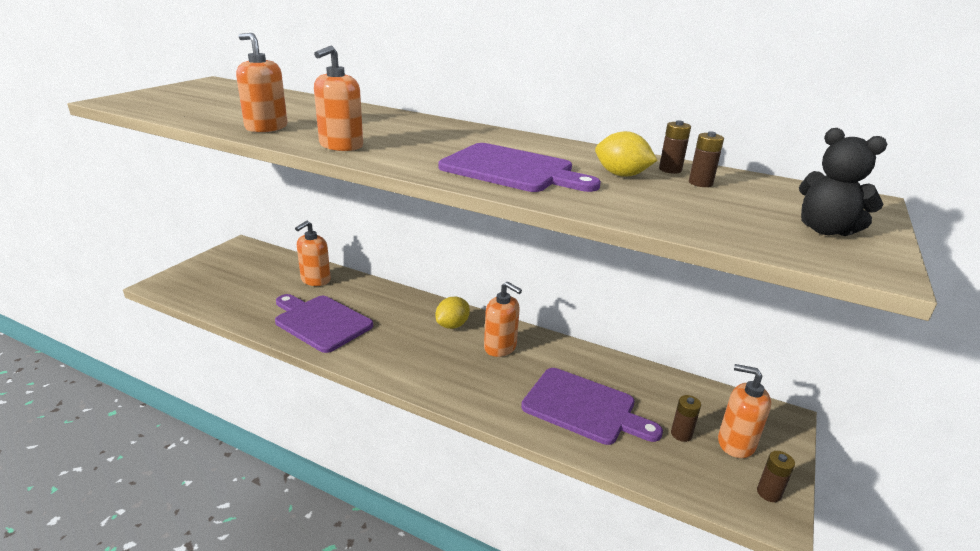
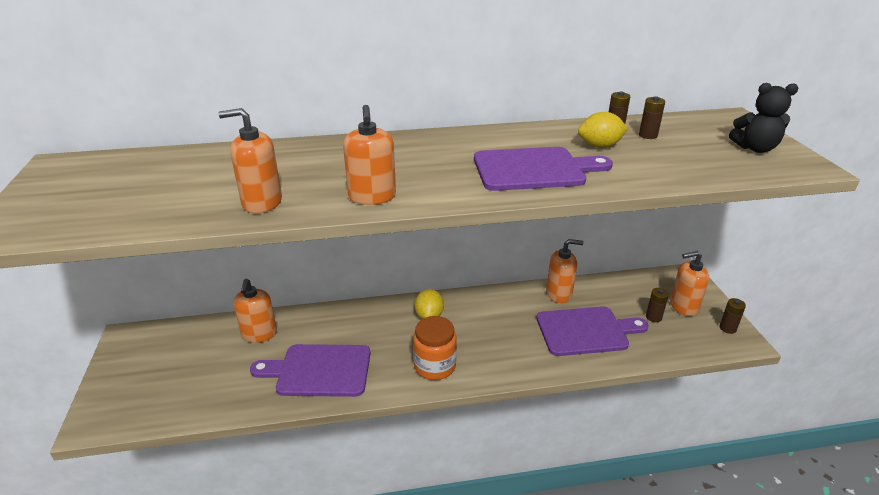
camera: 35 degrees left, 5 degrees up
orange soap dispenser [484,282,522,357] -> orange soap dispenser moved to [546,239,584,303]
none -> orange jar [413,316,457,380]

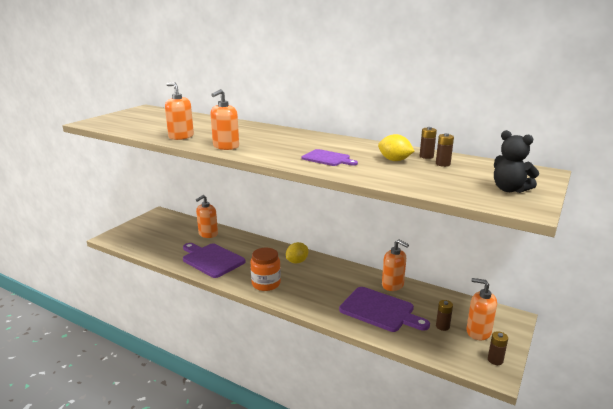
camera: 40 degrees right, 10 degrees down
purple cutting board [474,147,613,191] -> purple cutting board [302,149,358,166], size x0.59

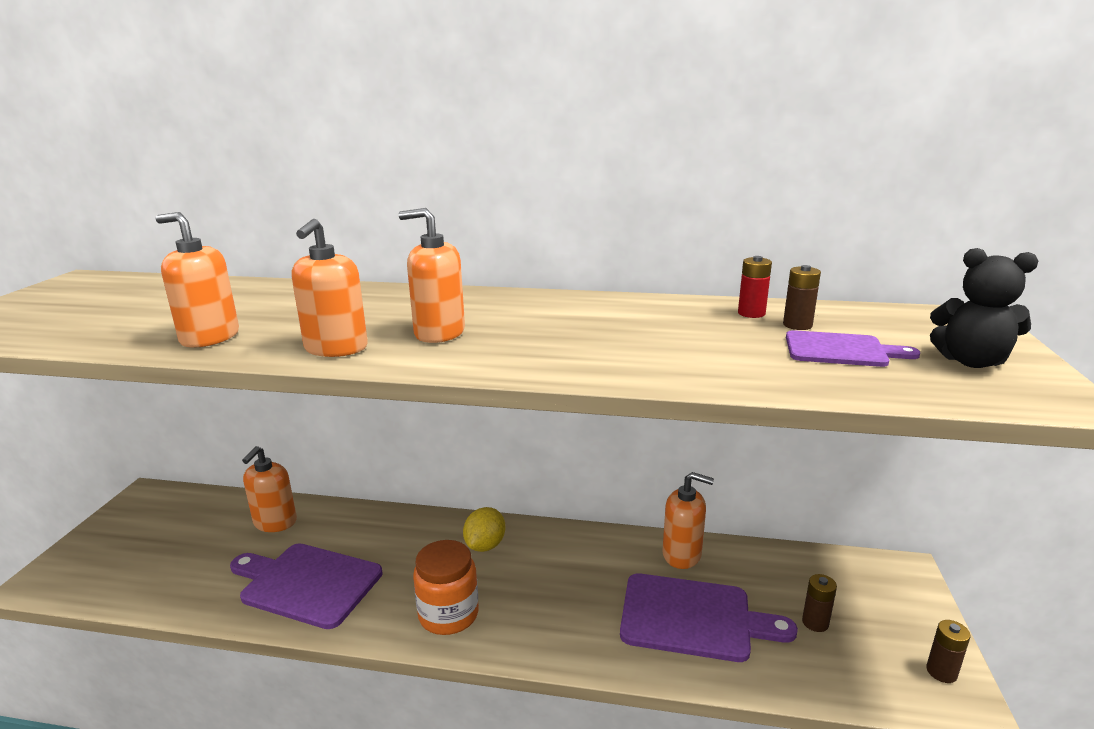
camera: 20 degrees left, 0 degrees up
purple cutting board [302,149,358,166] -> purple cutting board moved to [786,330,920,367]
yellow lemon [378,134,414,161] -> none
brown battery [420,127,437,159] -> red battery [738,256,772,318]
orange soap dispenser [466,278,497,340] -> orange soap dispenser moved to [399,208,465,343]

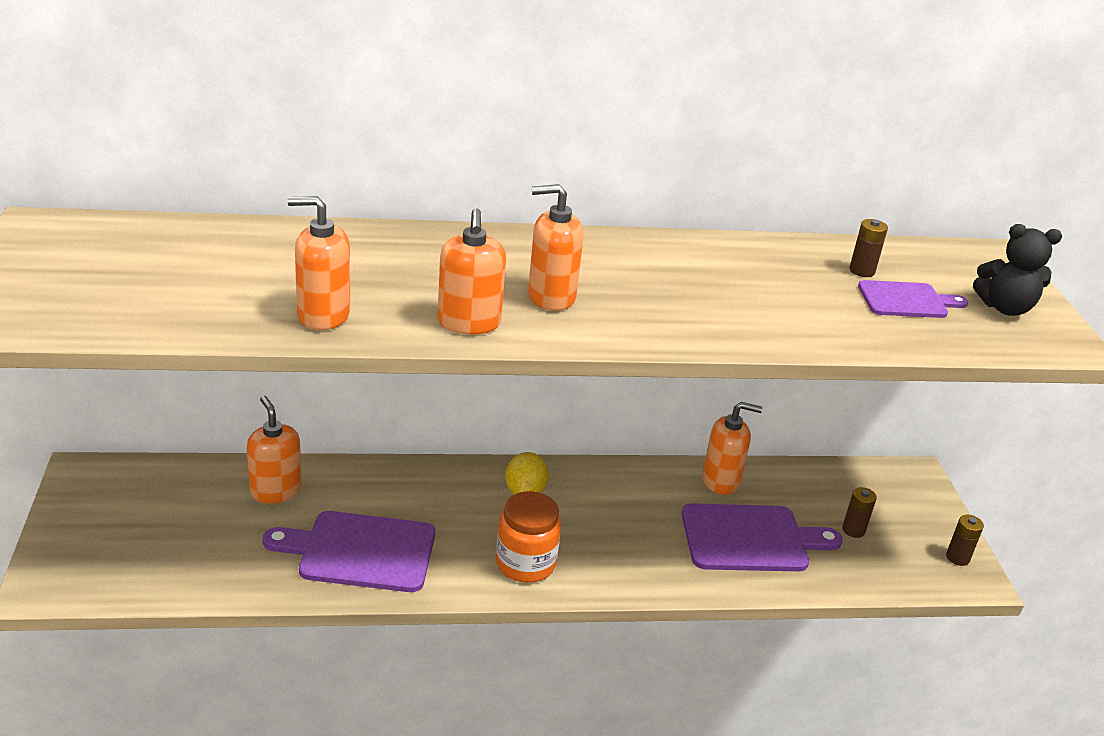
camera: 20 degrees left, 10 degrees up
orange soap dispenser [242,446,297,532] -> orange soap dispenser turned 150 degrees clockwise [247,396,302,503]
red battery [738,256,772,318] -> none

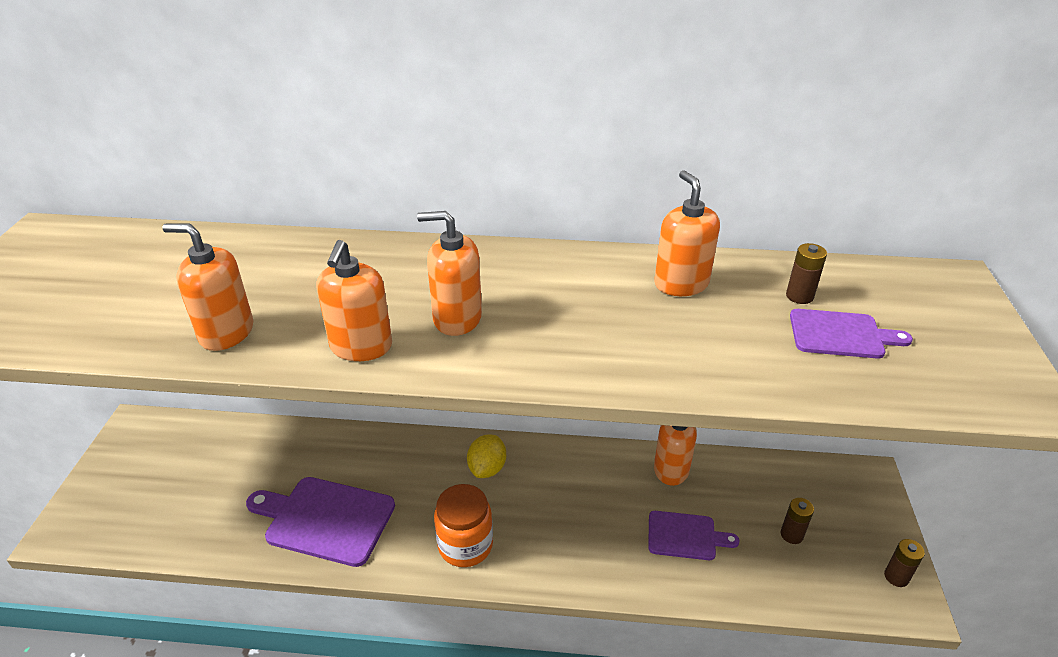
camera: 15 degrees right, 5 degrees up
orange soap dispenser [247,396,302,503] -> orange soap dispenser moved to [654,170,720,296]
purple cutting board [681,503,843,571] -> purple cutting board [648,511,740,560], size x0.59
black teddy bear [973,224,1062,316] -> none

